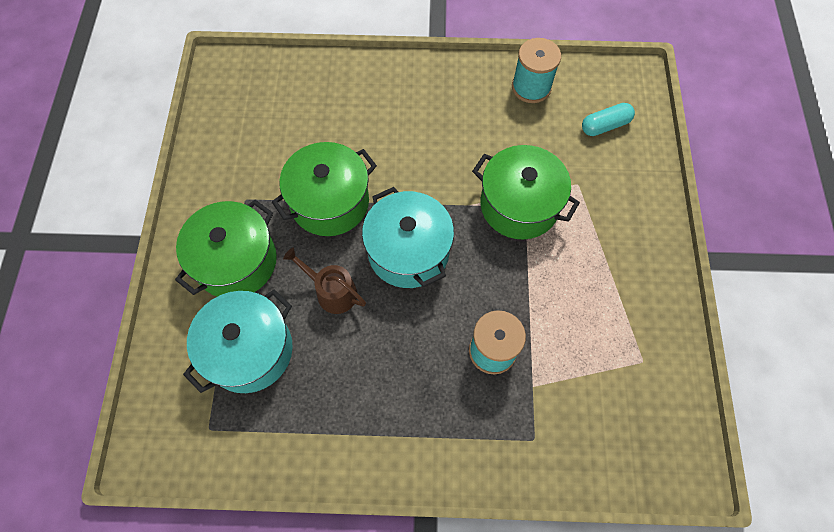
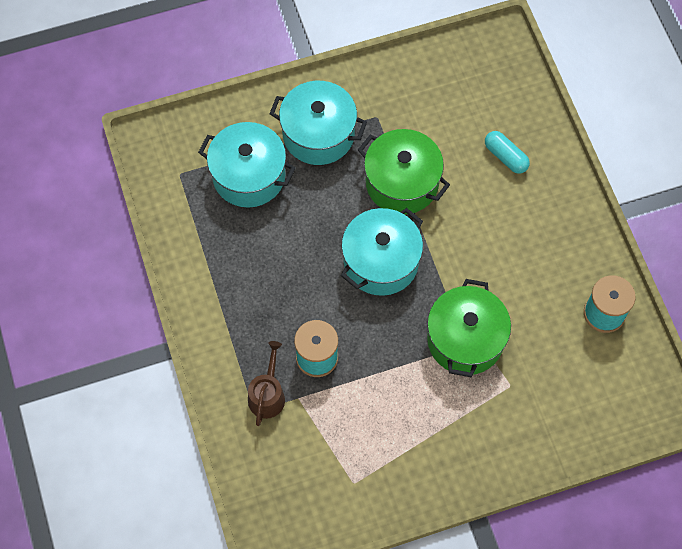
camera: 70 degrees right, 0 degrees up
green pot [175,200,277,297] -> turquoise pot [270,81,367,165]
brown watering can [283,248,366,314] -> brown watering can moved to [248,341,285,426]
turquoise capsule [582,103,635,136] -> turquoise capsule moved to [485,131,530,174]

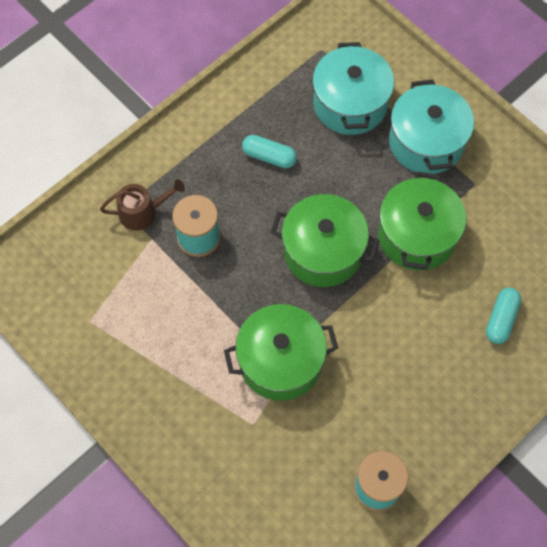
camera: 65 degrees right, 0 degrees up
turquoise pot [340,208,423,296] -> green pot [271,194,380,287]
none -> turquoise capsule [242,135,297,168]

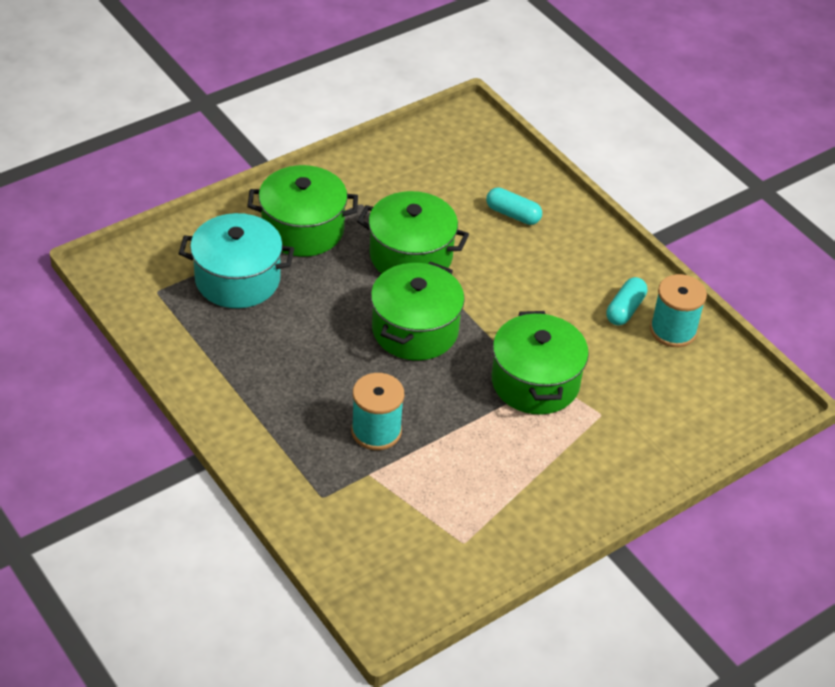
camera: 85 degrees left, 20 degrees down
brown watering can [100,179,185,231] -> none
turquoise capsule [242,135,297,168] -> turquoise capsule moved to [606,277,647,325]
turquoise pot [389,80,474,174] -> green pot [247,165,358,257]

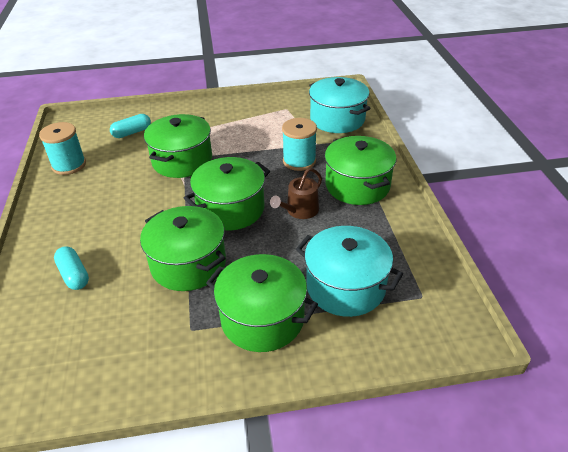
camera: 150 degrees left, 5 degrees down
turquoise capsule [606,277,647,325] -> turquoise capsule moved to [110,114,151,138]
none -> brown watering can [270,168,322,219]
none -> turquoise pot [309,77,371,133]
none -> green pot [325,136,396,205]

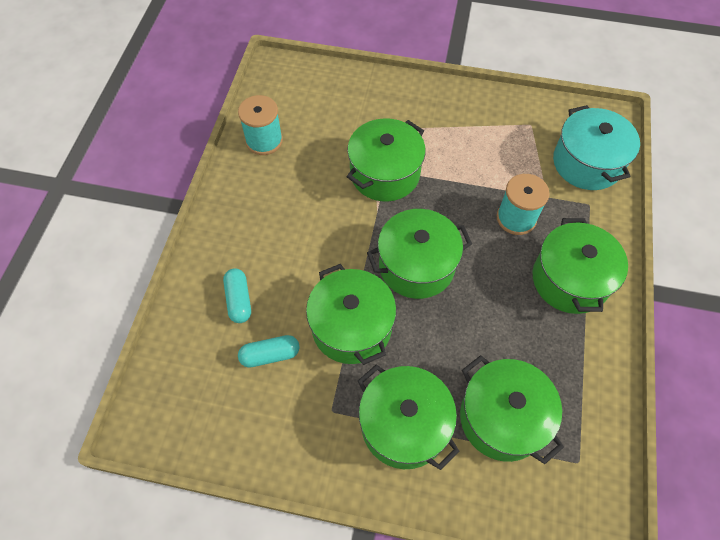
camera: 20 degrees right, 20 degrees up
turquoise capsule [110,114,151,138] -> turquoise capsule moved to [238,335,299,368]
brown watering can [270,168,322,219] -> none
turquoise pot [296,226,403,317] -> green pot [460,355,564,464]

